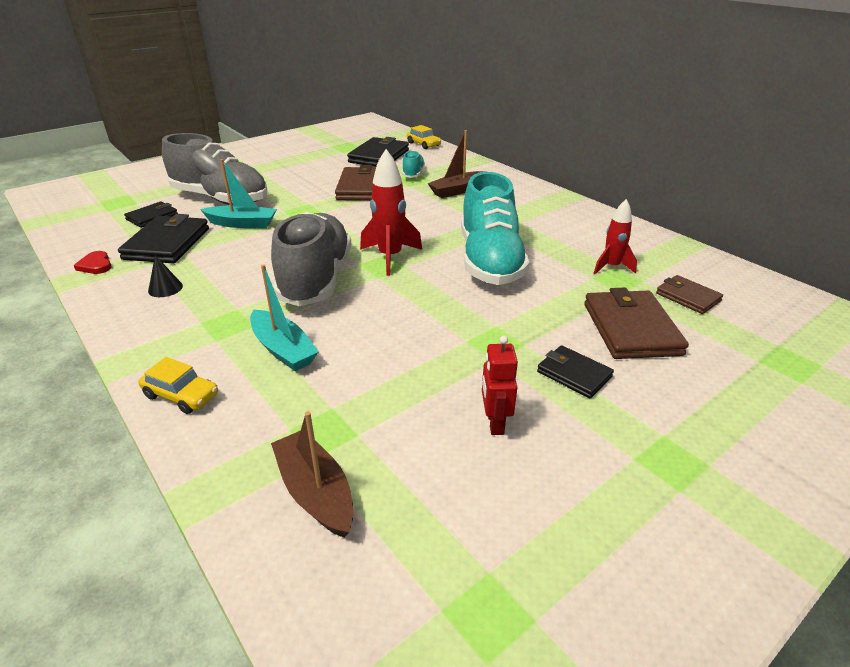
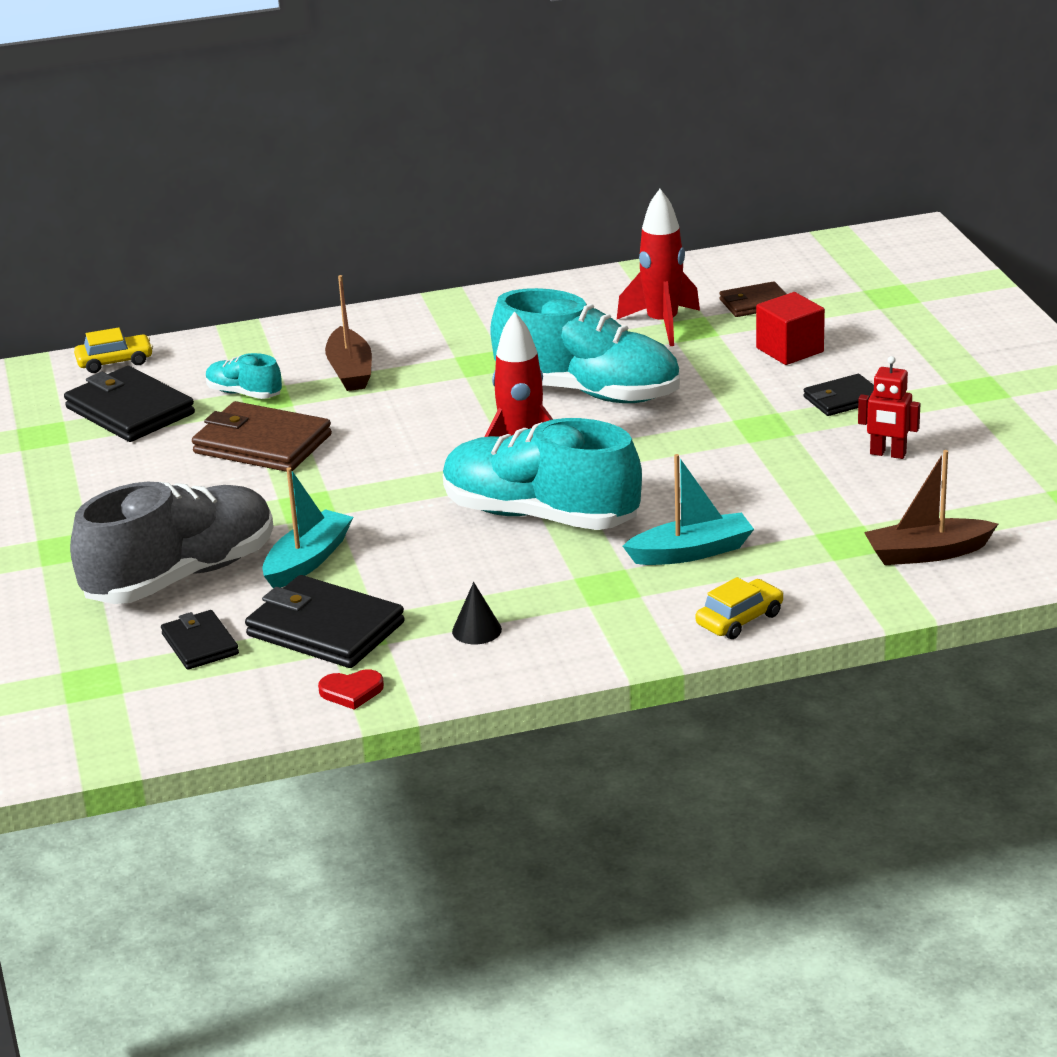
camera: 65 degrees left, 5 degrees down
grey shoe [271,212,352,306] -> turquoise shoe [443,418,642,530]
brown wallet [584,288,689,359] -> red cube [756,292,825,365]
red rocket [594,199,637,274] -> red rocket [617,189,700,346], size x1.55

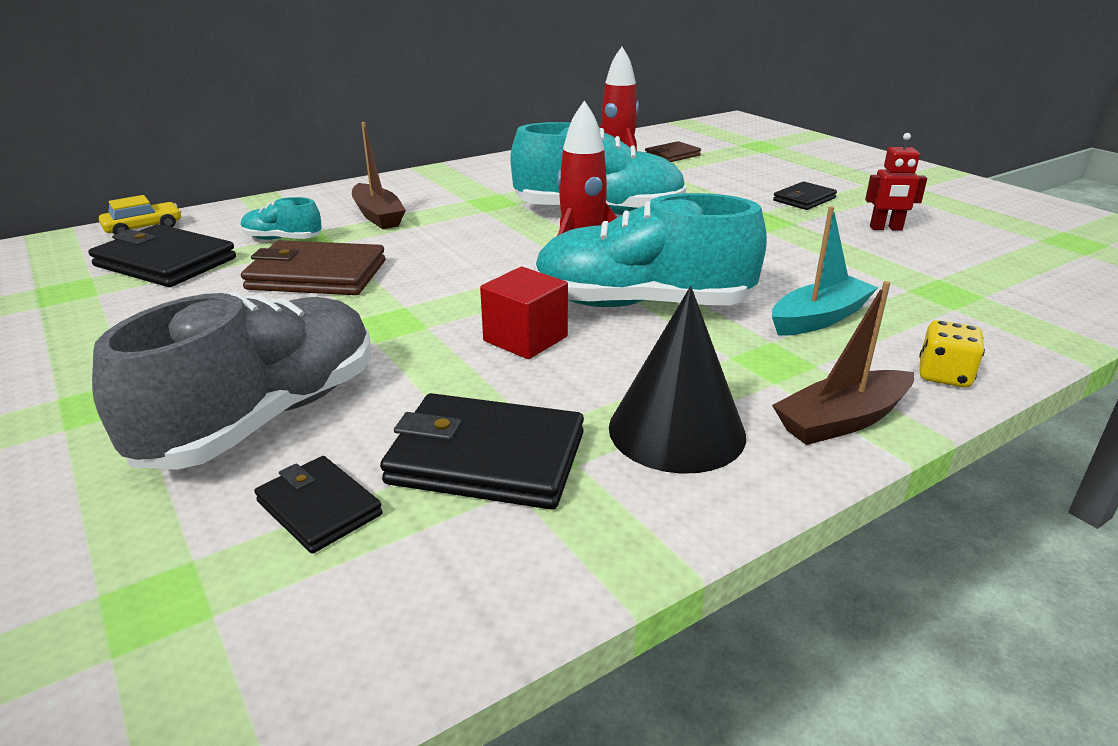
camera: 20 degrees left, 0 degrees up
turquoise boat [262,467,353,588] -> none
red heart [318,669,384,710] -> none
black cone [452,582,502,644] -> black cone [609,286,746,474], size x2.19
yellow car [695,577,784,639] -> yellow dice [919,320,985,388]
red cube [756,292,825,365] -> red cube moved to [480,267,568,359]
brown boat [864,450,998,565] -> brown boat moved to [772,281,914,445]

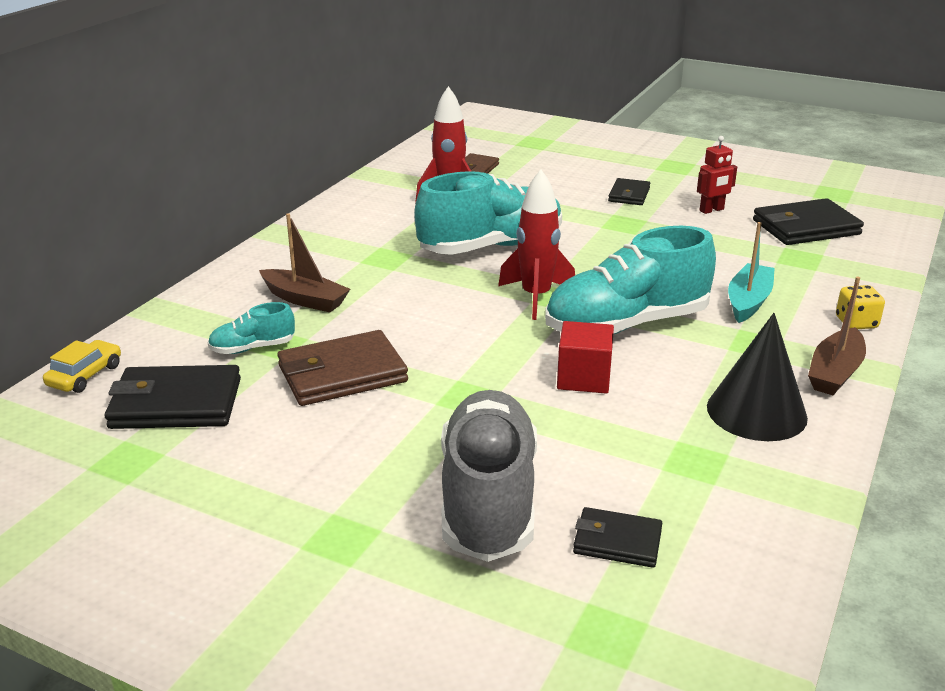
camera: 30 degrees left, 0 degrees up
black wallet [380,393,584,510] -> black wallet moved to [753,198,864,245]

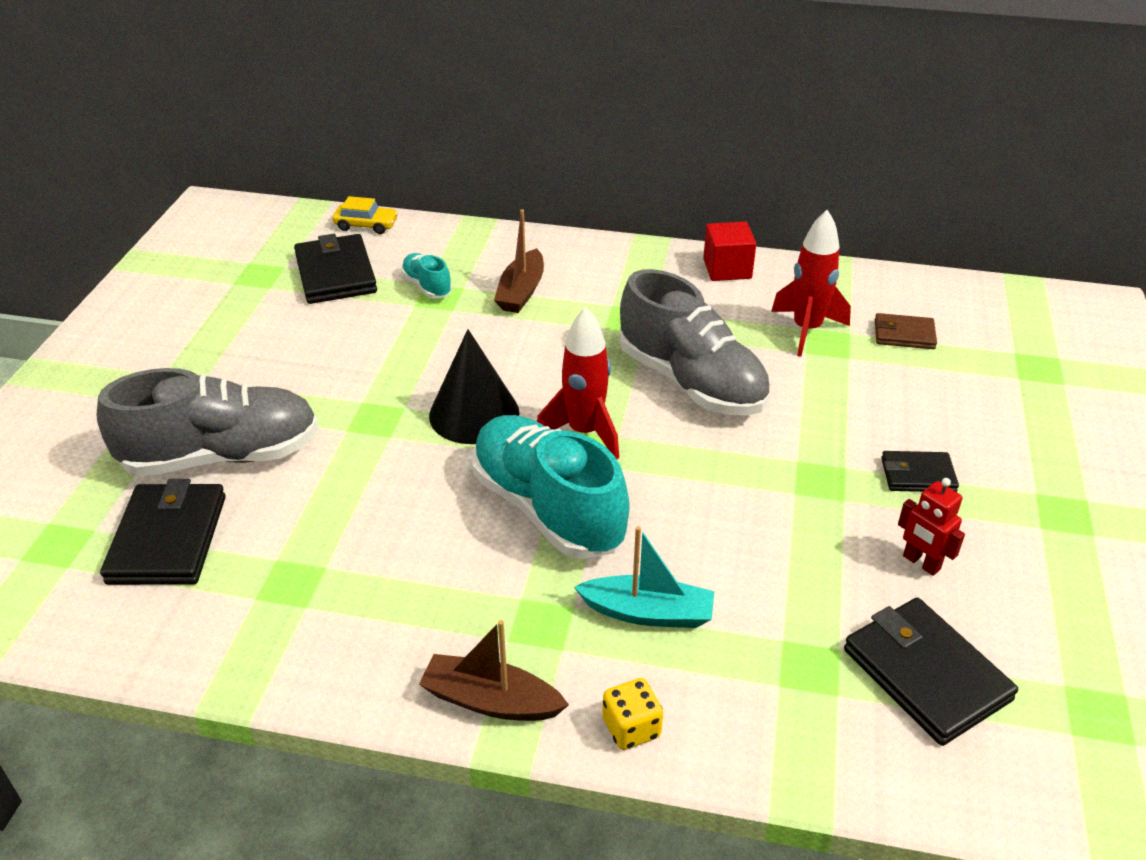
camera: 75 degrees right, 10 degrees up
brown wallet [277,330,408,406] -> none
turquoise shoe [414,171,562,255] -> grey shoe [620,269,770,416]
red cube [557,321,614,394] -> red cube moved to [703,222,756,281]
black wallet [573,507,662,568] -> black wallet [100,479,226,585], size x1.73
black cone [707,313,808,441] -> black cone moved to [429,329,520,444]

